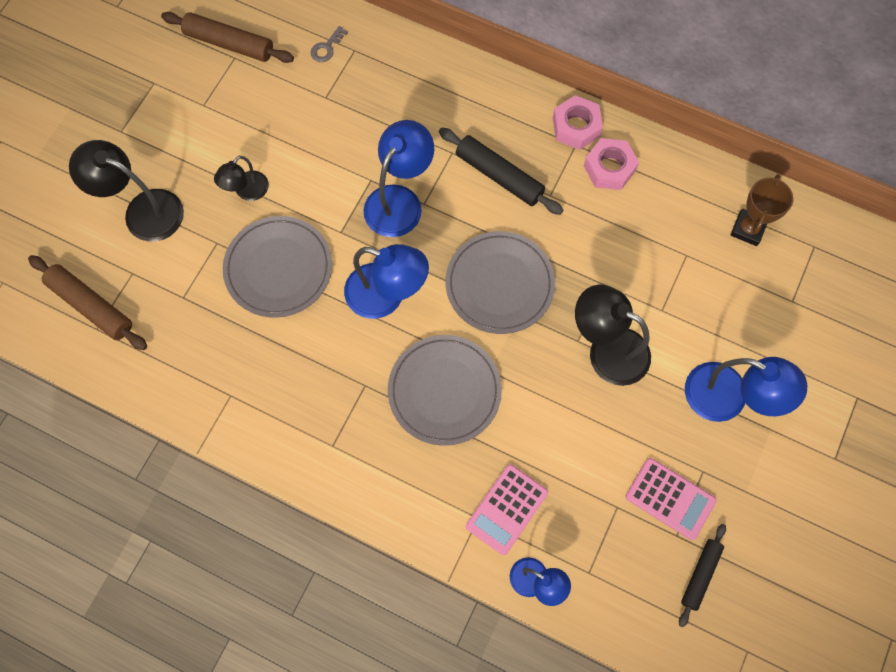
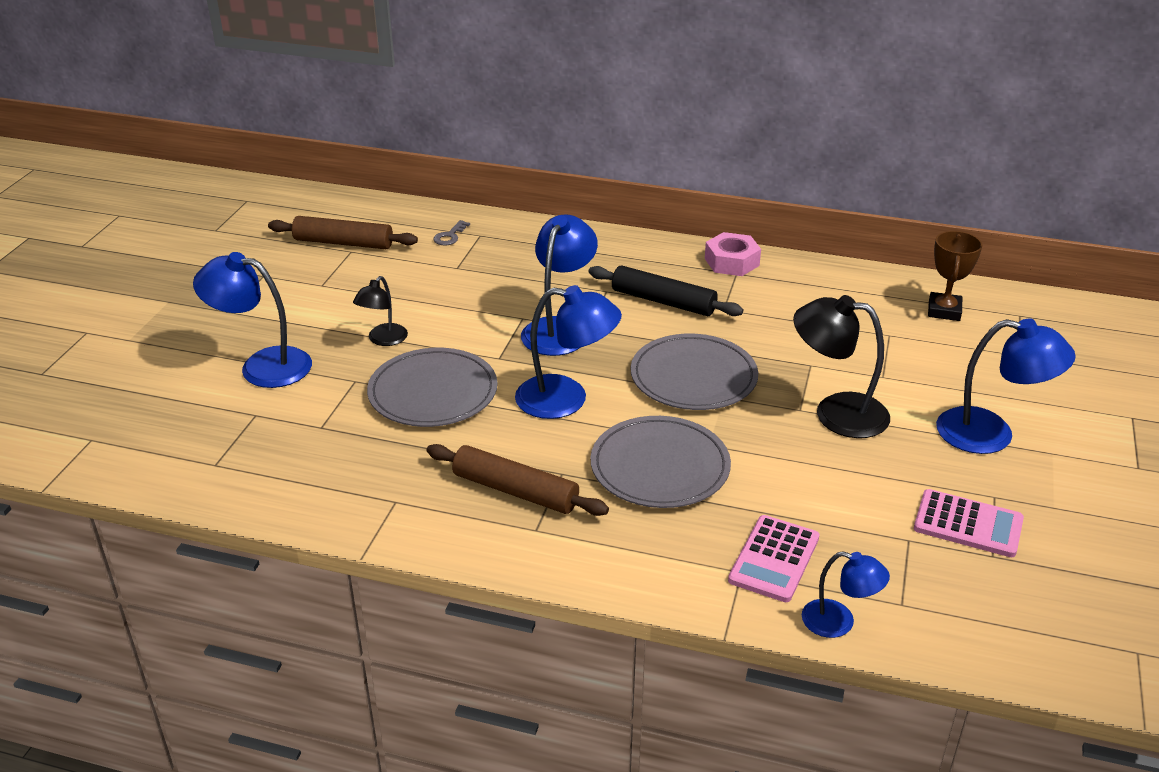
camera: 10 degrees left, 35 degrees down
brown rolling pin [28,255,147,350] -> brown rolling pin moved to [427,444,609,516]
black lamp [69,140,184,241] -> blue lamp [193,252,312,388]
pink nut [584,138,639,190] -> none
black rolling pin [679,524,726,627] -> none

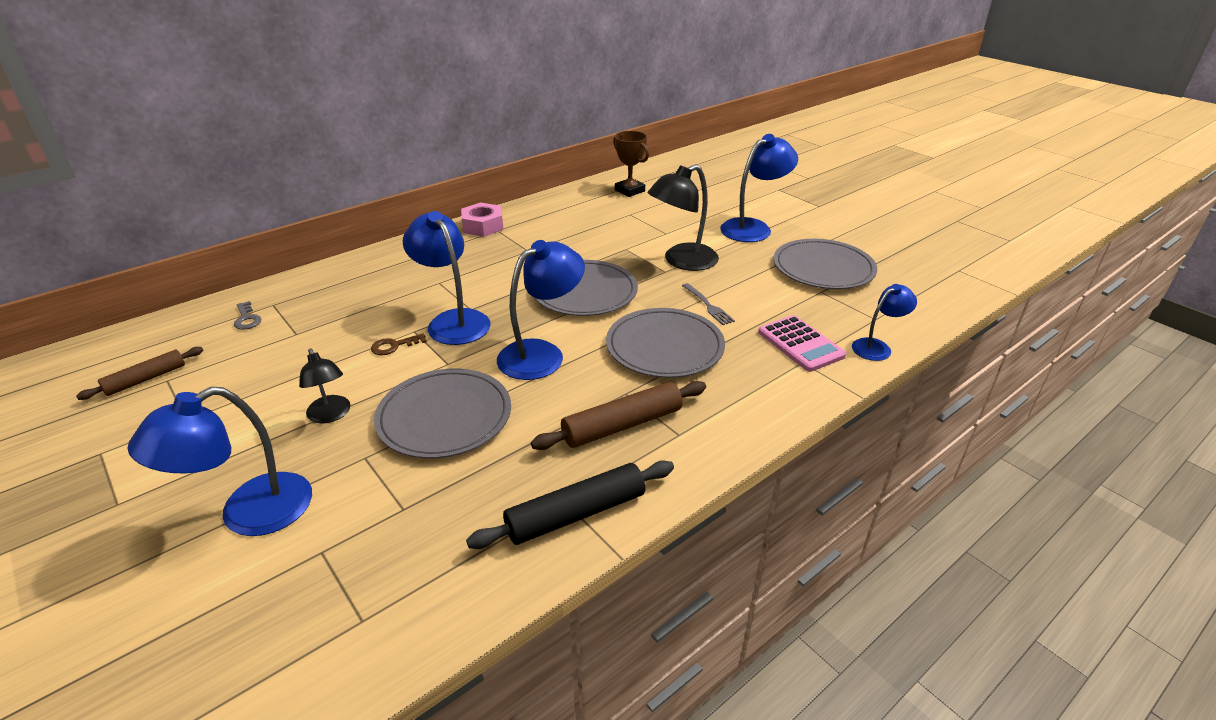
camera: 55 degrees left, 0 degrees up
brown rolling pin [268,216,418,249] -> brown rolling pin [76,347,203,400], size x0.64
black rolling pin [588,265,743,316] -> black rolling pin moved to [466,460,674,549]
pink calculator [914,489,1024,557] -> grey plate [774,239,877,289]
none -> brown key [371,333,427,355]
none -> grey fork [682,283,735,325]

